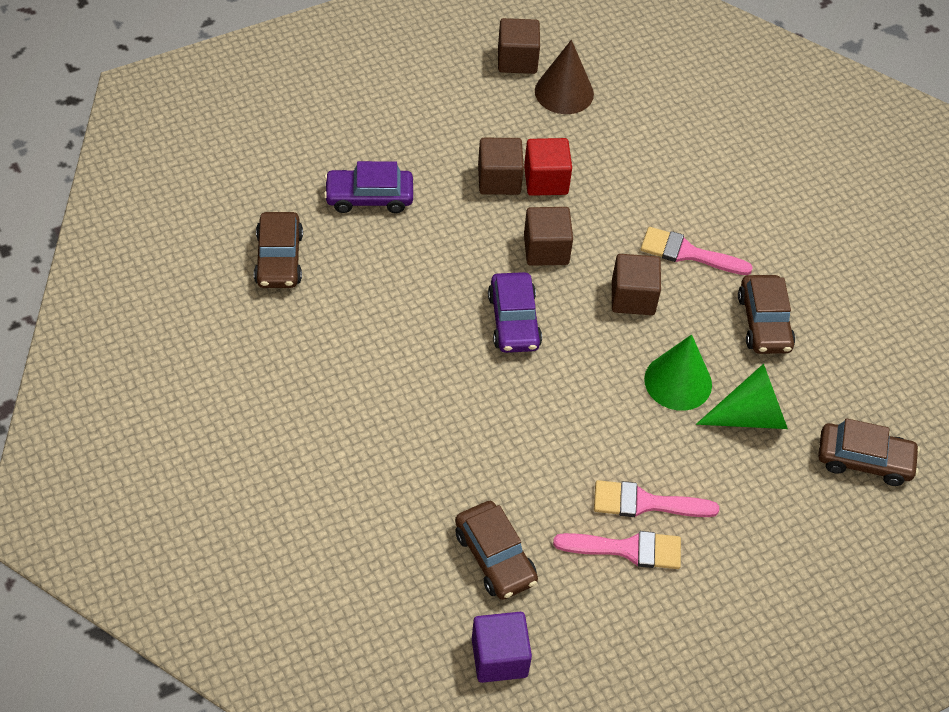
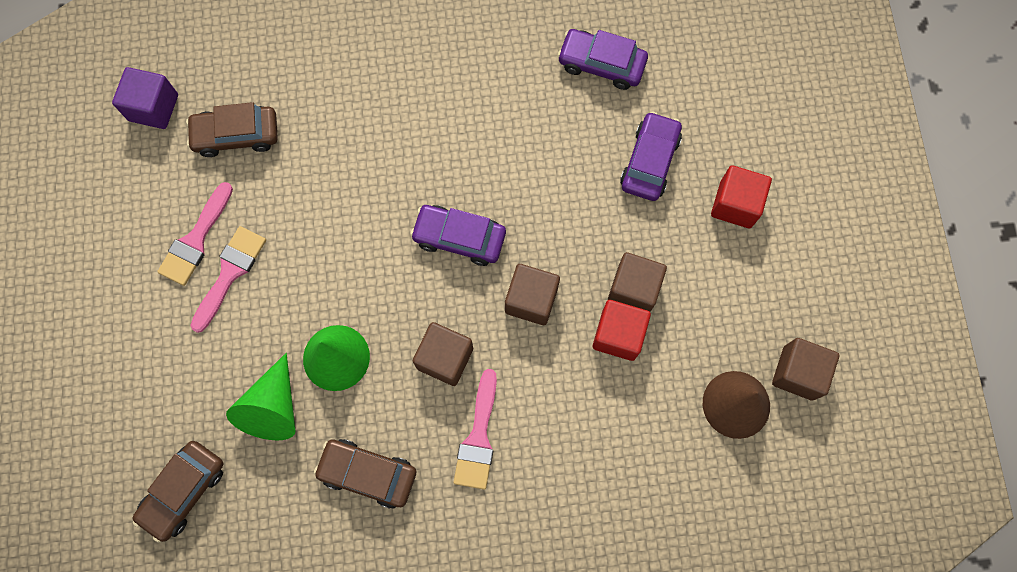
camera: 115 degrees right, 20 degrees up
brown car [254,212,303,288] -> purple car [557,29,648,90]
pink brush [641,227,753,275] -> pink brush turned 150 degrees clockwise [454,369,497,489]
none -> red cube [711,165,772,228]

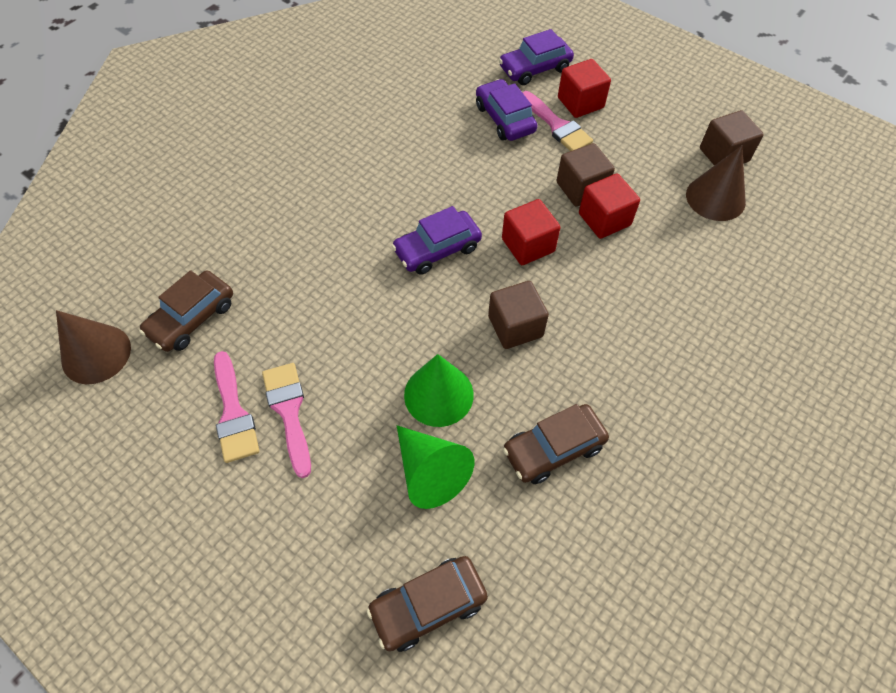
camera: 45 degrees left, 15 degrees down
purple cube [112,67,178,129] -> brown cone [56,310,131,384]
brown car [132,441,224,543] -> brown car turned 75 degrees clockwise [367,556,488,652]
pink brush [454,369,497,489] -> pink brush moved to [522,91,593,151]
brown cube [505,264,560,325] -> red cube [502,199,560,265]
purple car [557,29,648,90] -> purple car moved to [499,29,574,85]

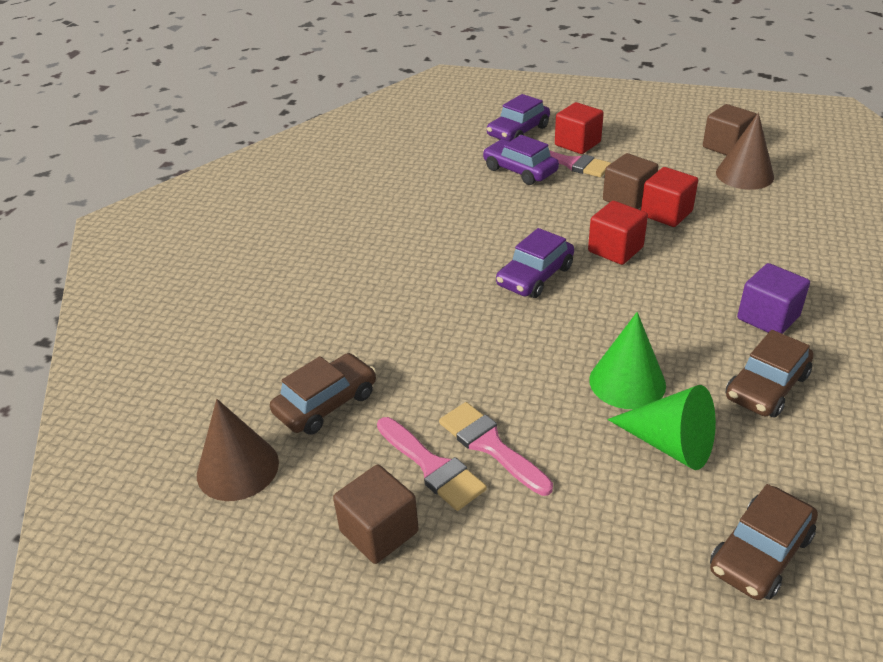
camera: 20 degrees left, 20 degrees down
brown car [139,270,233,352] -> brown car turned 150 degrees counterclockwise [270,353,376,435]
brown cube [488,281,549,349] -> brown cube moved to [333,465,419,564]
none -> purple cube [737,263,810,334]

